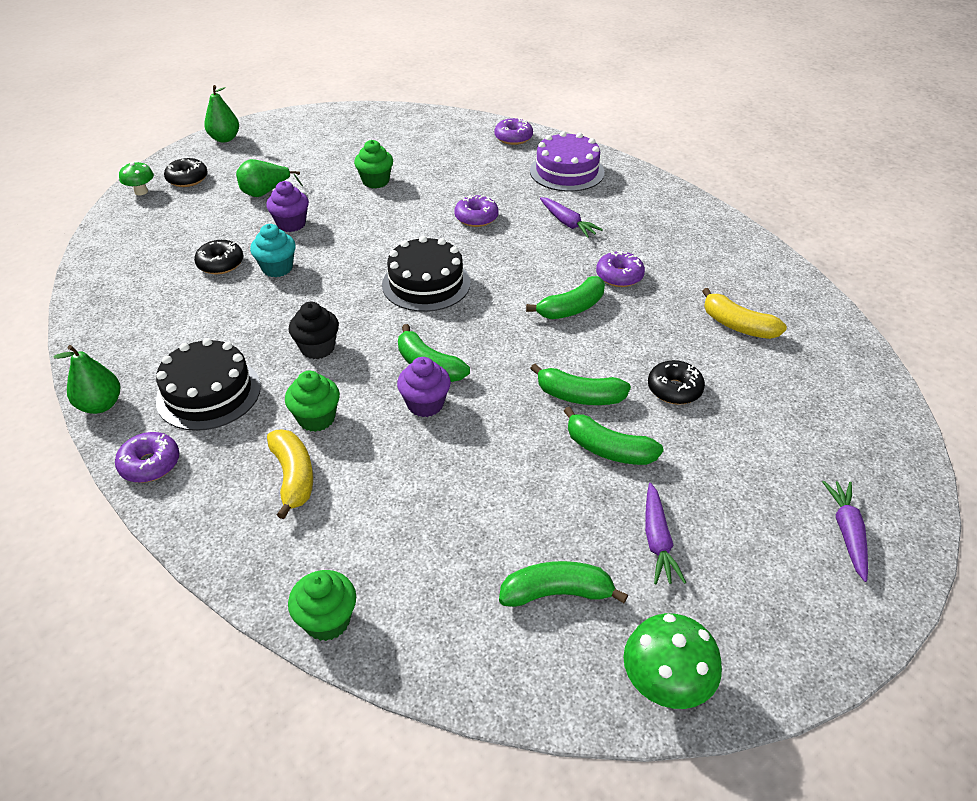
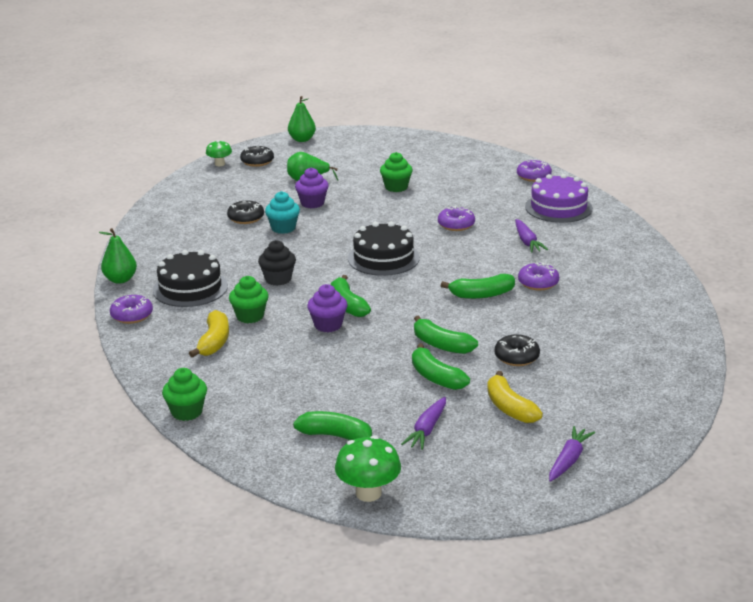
camera: 25 degrees right, 15 degrees down
yellow banana [702,288,787,339] -> yellow banana moved to [487,371,543,423]

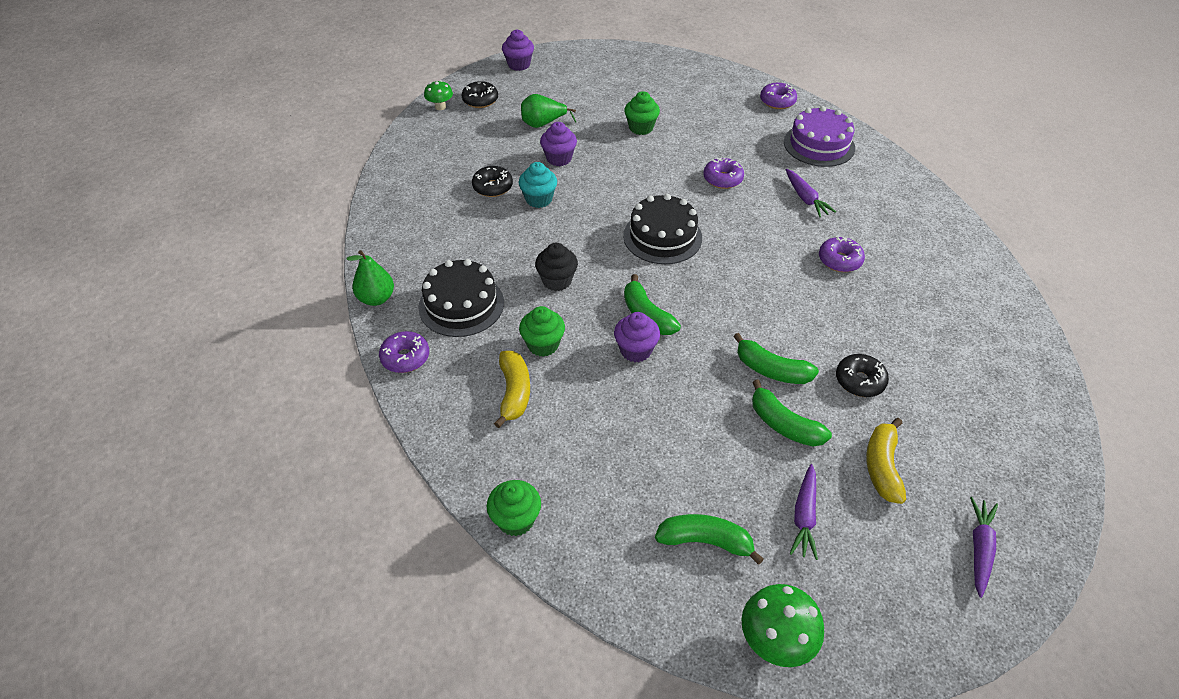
camera: 10 degrees left, 20 degrees up
green pear [288,96,316,142] -> purple cupcake [502,30,534,71]
green banana [441,274,515,299] -> none
yellow banana [487,371,543,423] -> yellow banana turned 45 degrees clockwise [866,418,906,504]

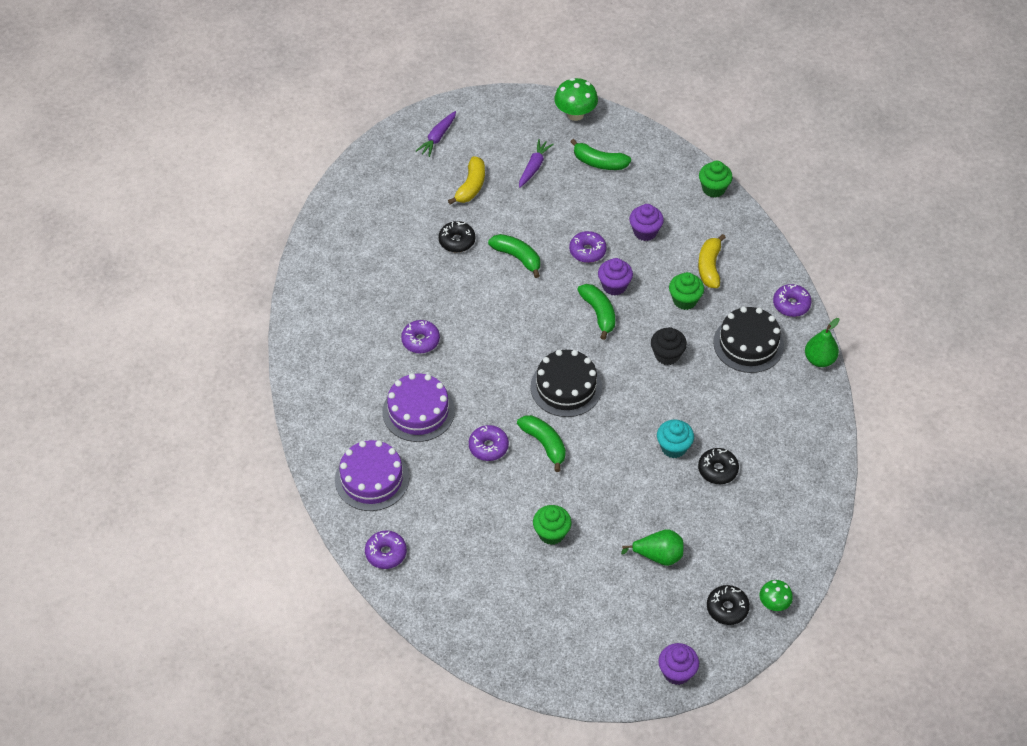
camera: 170 degrees left, 5 degrees up
purple cupcake [540,122,577,166] -> purple cupcake moved to [629,204,664,241]
green banana [752,379,832,447] -> green banana moved to [517,415,566,472]
purple carrot [786,169,836,217] -> purple cake [383,373,455,442]
none -> purple donut [569,231,607,263]

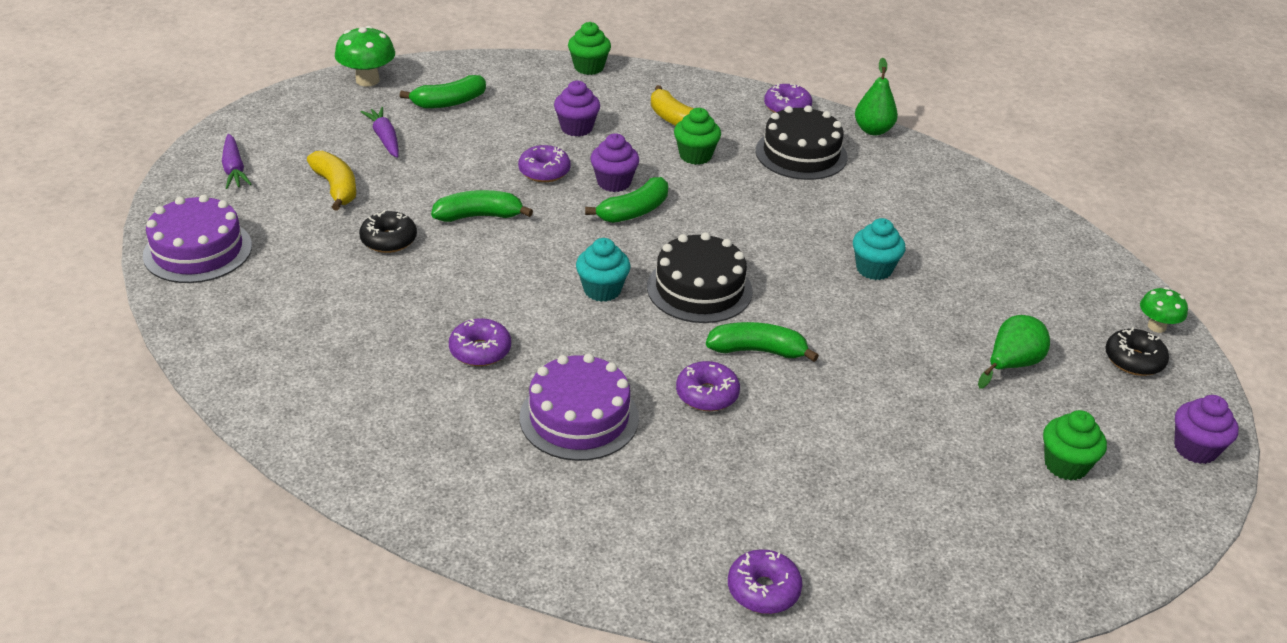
camera: 50 degrees left, 15 degrees down
purple cake [335,440,409,511] -> purple cake moved to [143,194,252,283]
green cupcake [533,505,571,545] -> green cupcake moved to [1043,410,1107,481]
green banana [577,284,615,340] -> green banana turned 120 degrees clockwise [585,177,668,223]
black cupcake [651,327,687,365] -> none
black donut [698,448,739,484] -> none
none -> turquoise cupcake [576,238,631,302]

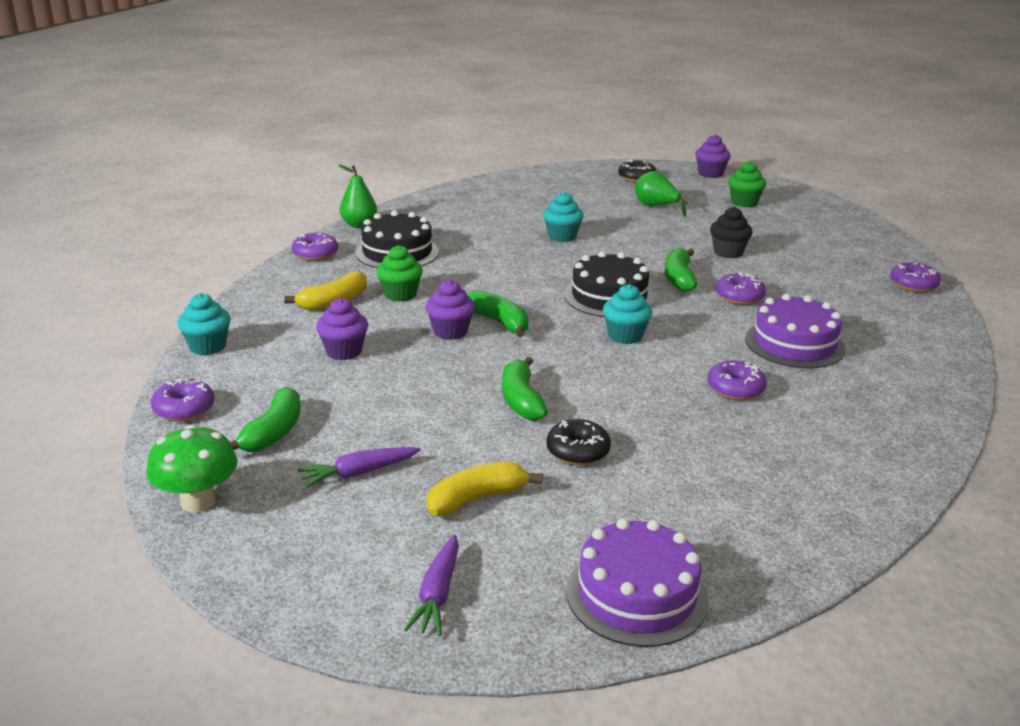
camera: 90 degrees left, 10 degrees down
purple carrot [222,134,252,189] -> purple carrot turned 120 degrees clockwise [404,535,459,636]
green banana [400,75,486,109] -> green banana turned 45 degrees clockwise [230,387,301,452]
purple donut [518,145,571,182] -> purple donut moved to [151,378,215,422]
green cupcake [568,22,611,75] -> turquoise cupcake [178,293,231,355]
green mushroom [1140,287,1188,333] -> none
none -> black cupcake [710,207,753,258]

